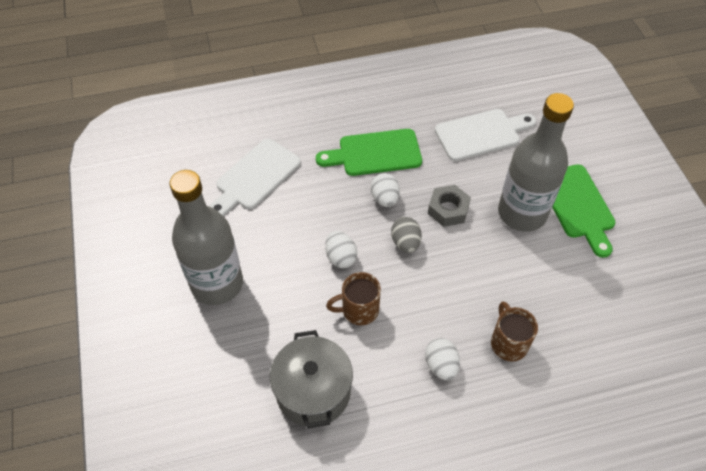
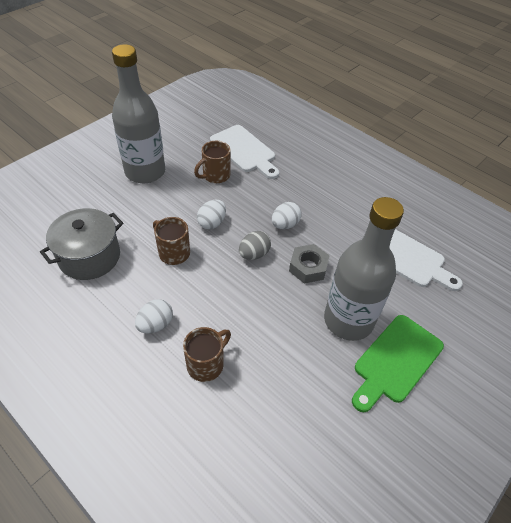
camera: 55 degrees right, 5 degrees down
white cutting board [209,139,301,216] -> white cutting board turned 135 degrees counterclockwise [210,125,279,179]
green cutting board [316,129,422,176] -> none
none -> brown mug [194,141,231,183]

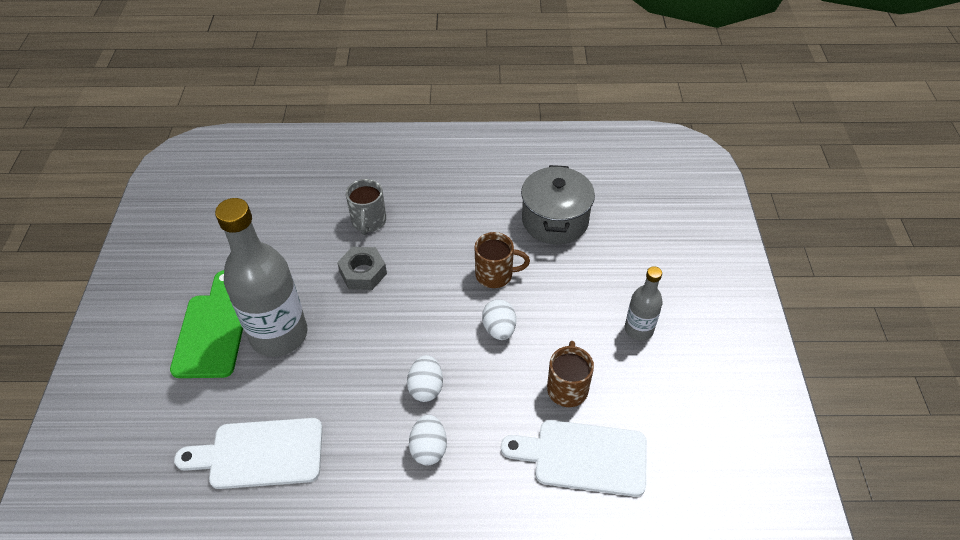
camera: 140 degrees right, 0 degrees up
grey bottle [112,44,165,183] -> grey bottle [625,266,663,340], size x0.51
white egg [135,299,173,333] -> white egg moved to [409,415,447,465]
brown mug [183,327,231,382] -> grey mug [346,179,386,235]
grey egg [239,231,271,260] -> none
grey nut [289,244,330,283] -> grey nut moved to [337,247,387,290]

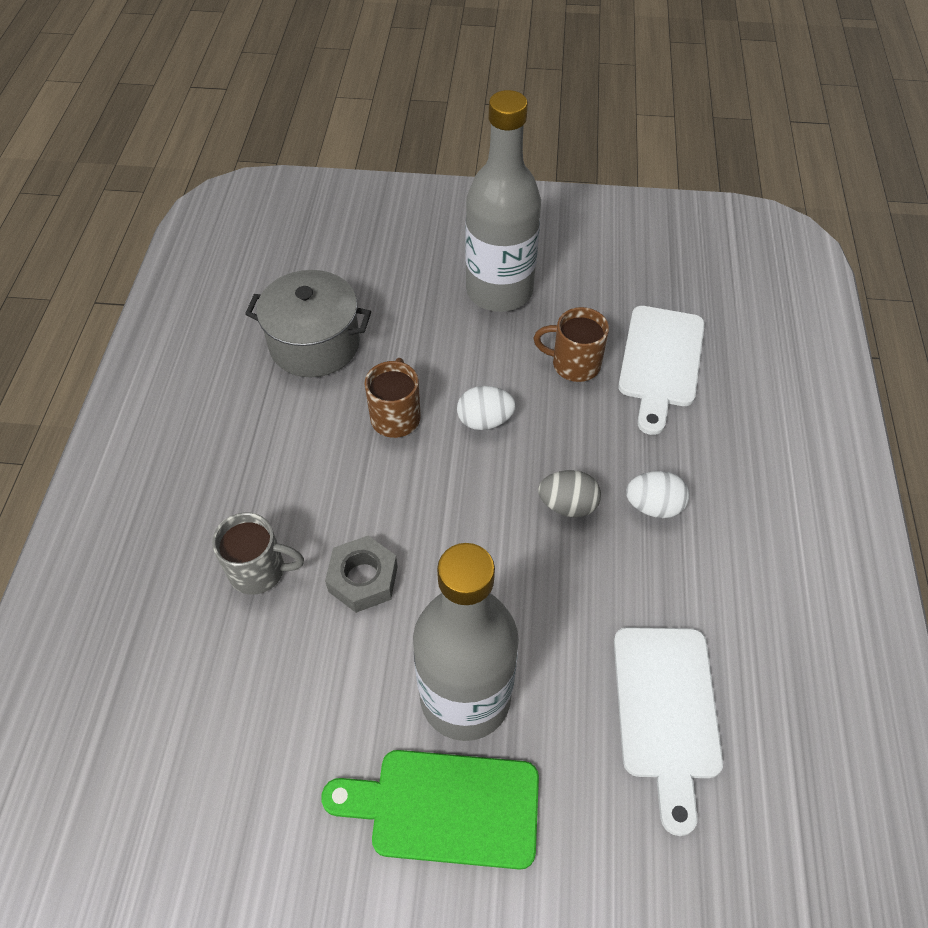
camera: 85 degrees left, 5 degrees up
white egg [407,355,443,402] -> grey egg [538,470,601,517]
grey bottle [625,266,663,340] -> grey bottle [465,90,541,312], size x1.98

